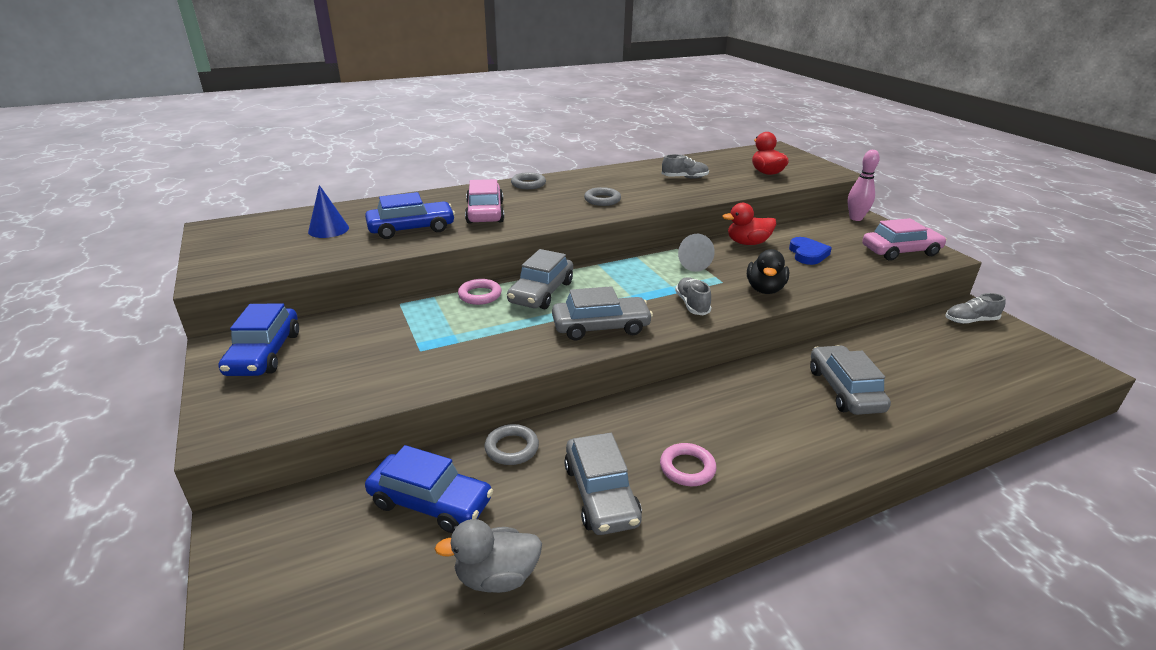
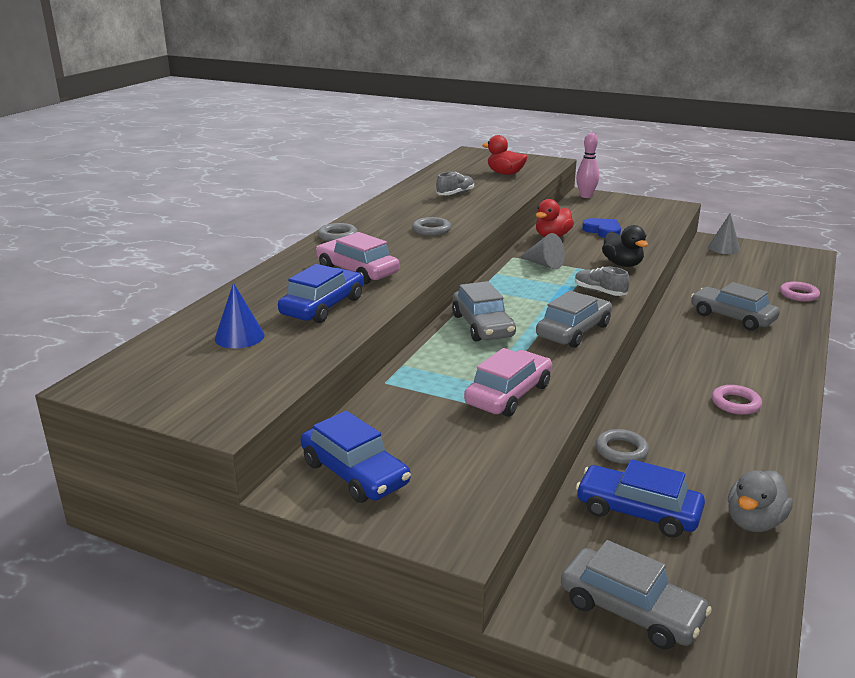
camera: 40 degrees left, 5 degrees down
blue car [365,445,493,533] -> blue car turned 135 degrees counterclockwise [576,459,705,538]
pink ring [458,279,502,305] -> pink ring moved to [780,282,820,302]
grey car [564,433,642,535] -> grey car moved to [561,540,712,649]
pink car [862,218,947,261] -> pink car moved to [464,348,552,417]
grey shoe [945,293,1006,324] -> grey cone [708,213,740,254]

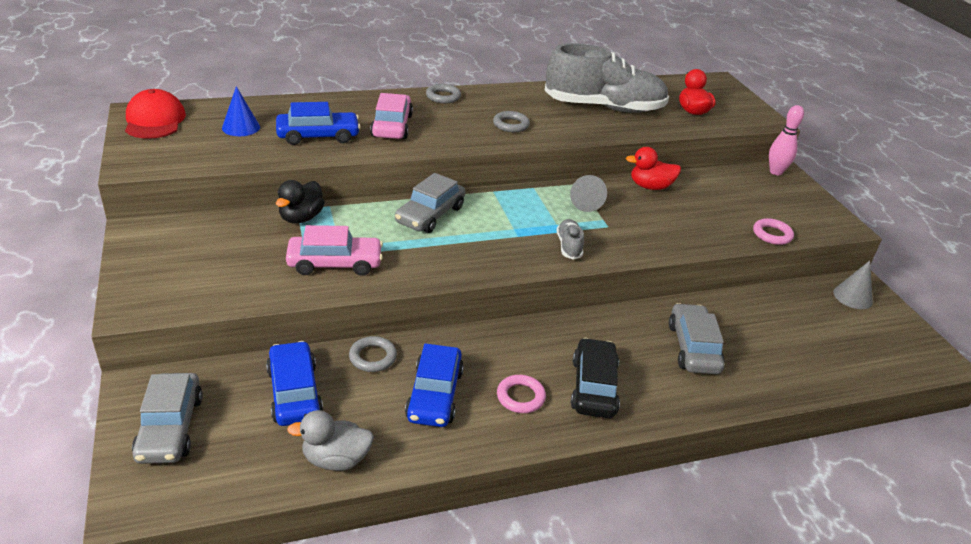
camera: 45 degrees right, 10 degrees up
blue car [301,411,411,503] -> blue car moved to [405,343,464,427]
grey shoe [436,172,474,195] -> grey shoe [545,43,669,113], size x2.49
grey car [536,291,612,348] -> none
blue heart [582,218,621,238] -> none
black duck [602,225,648,267] -> black duck moved to [276,180,325,224]
pink ring [780,282,820,302] -> pink ring moved to [753,218,794,245]
none -> red cap [125,89,186,139]
none -> black car [571,338,620,418]

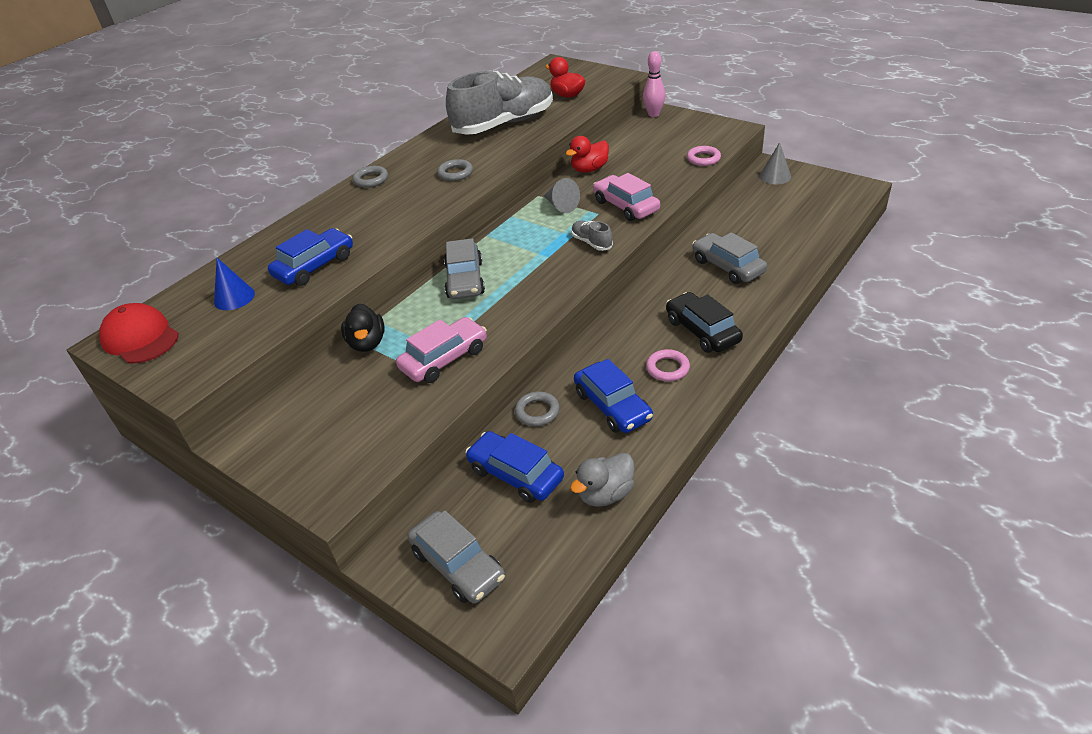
camera: 30 degrees left, 5 degrees up
pink car [370,93,413,139] -> pink car moved to [593,173,660,221]

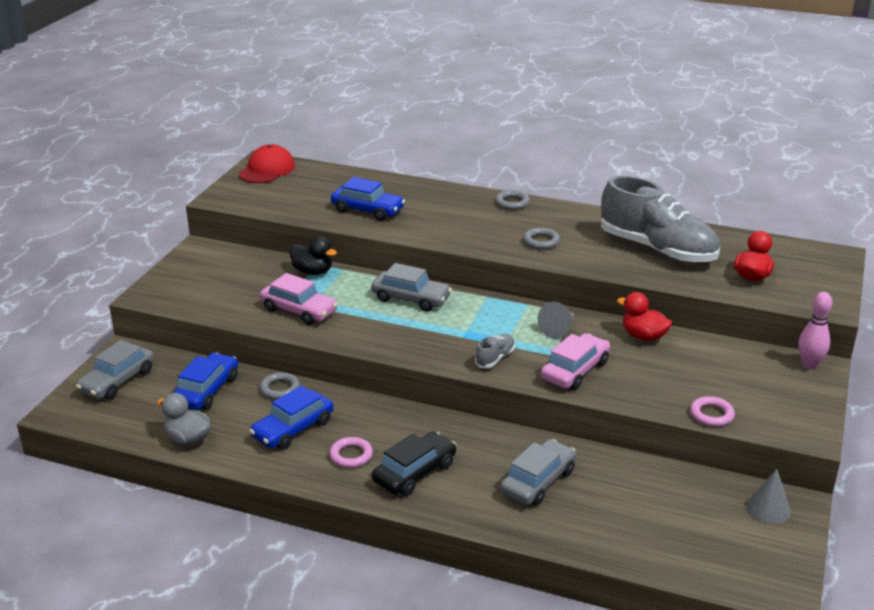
camera: 70 degrees right, 10 degrees down
blue cone [214,258,255,310] -> none
black duck [341,304,385,352] -> black duck turned 120 degrees counterclockwise [289,236,337,275]
grey car [444,238,485,299] -> grey car turned 135 degrees counterclockwise [371,263,452,312]

